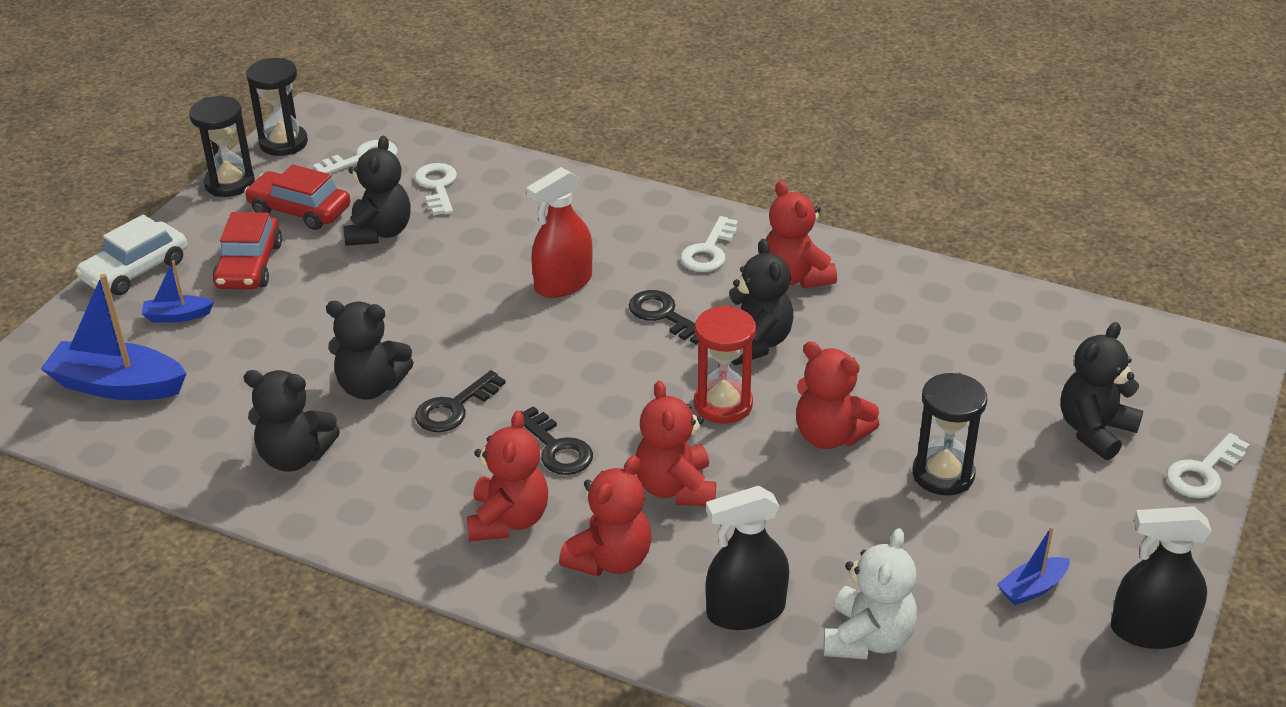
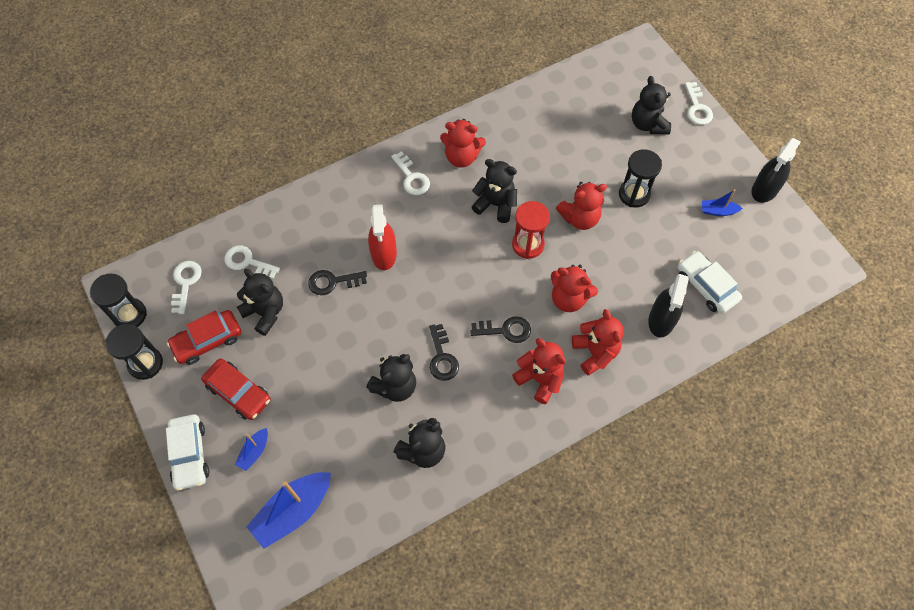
camera: 55 degrees left, 25 degrees up
black key [629,290,699,344] -> black key moved to [308,270,367,295]
white teddy bear [823,528,917,659] -> white car [678,251,742,314]
blue boat [997,526,1070,605] -> blue boat turned 90 degrees clockwise [702,189,743,216]

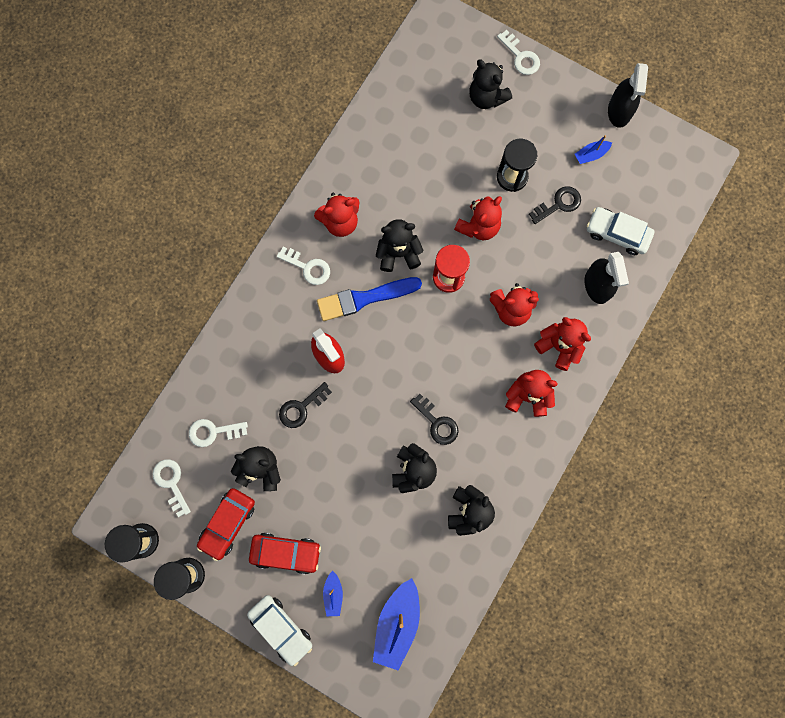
camera: 30 degrees left, 15 degrees up
black key [470,316,531,343] -> black key moved to [529,186,581,224]
none -> blue brush [317,277,422,321]

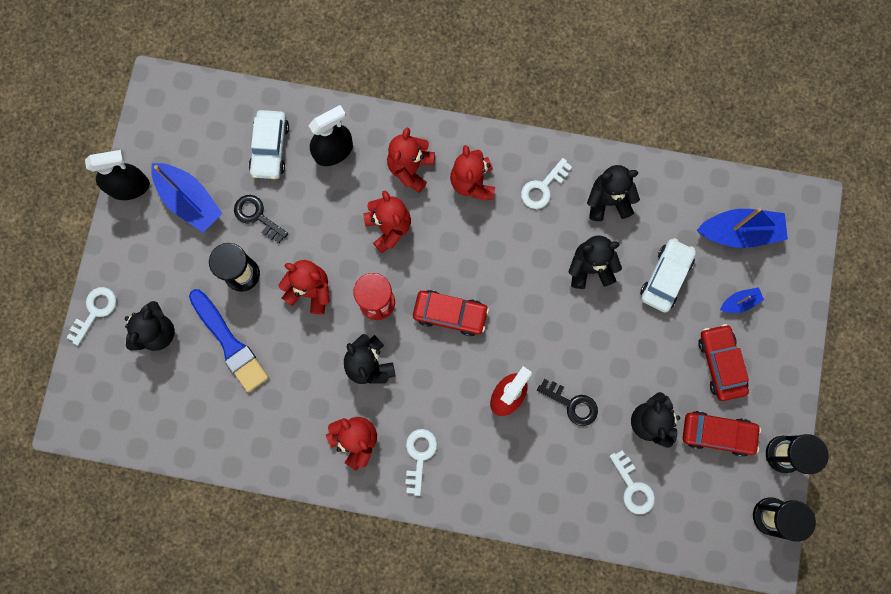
camera: 110 degrees left, 0 degrees up
white key [153,459,191,517] -> white key moved to [521,158,572,209]
white car [247,595,312,666] -> white car moved to [640,238,696,313]
blue brush [317,277,422,321] -> blue brush moved to [189,289,269,392]
black key [410,394,459,445] -> none
blue boat [575,135,612,164] -> blue boat [151,163,222,232], size x1.98
none -> red car [413,290,489,336]

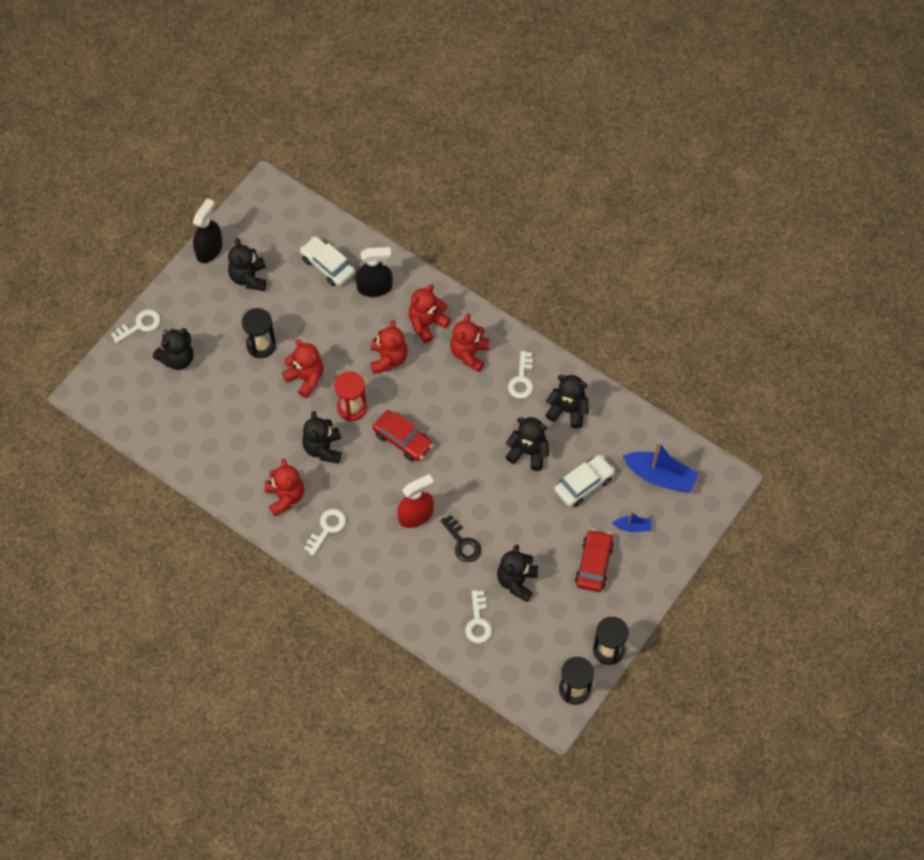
camera: 25 degrees right, 15 degrees down
black spray bottle [85,150,150,200] -> black spray bottle turned 75 degrees counterclockwise [193,198,222,263]
blue boat [151,163,222,232] -> black teddy bear [228,238,266,291]
blue brush [189,289,269,392] -> none
black key [234,195,288,243] -> none
white car [249,110,289,179] -> white car turned 105 degrees clockwise [300,236,355,286]
white key [521,158,572,209] -> white key turned 60 degrees counterclockwise [508,351,533,399]
red car [683,411,761,457] -> none

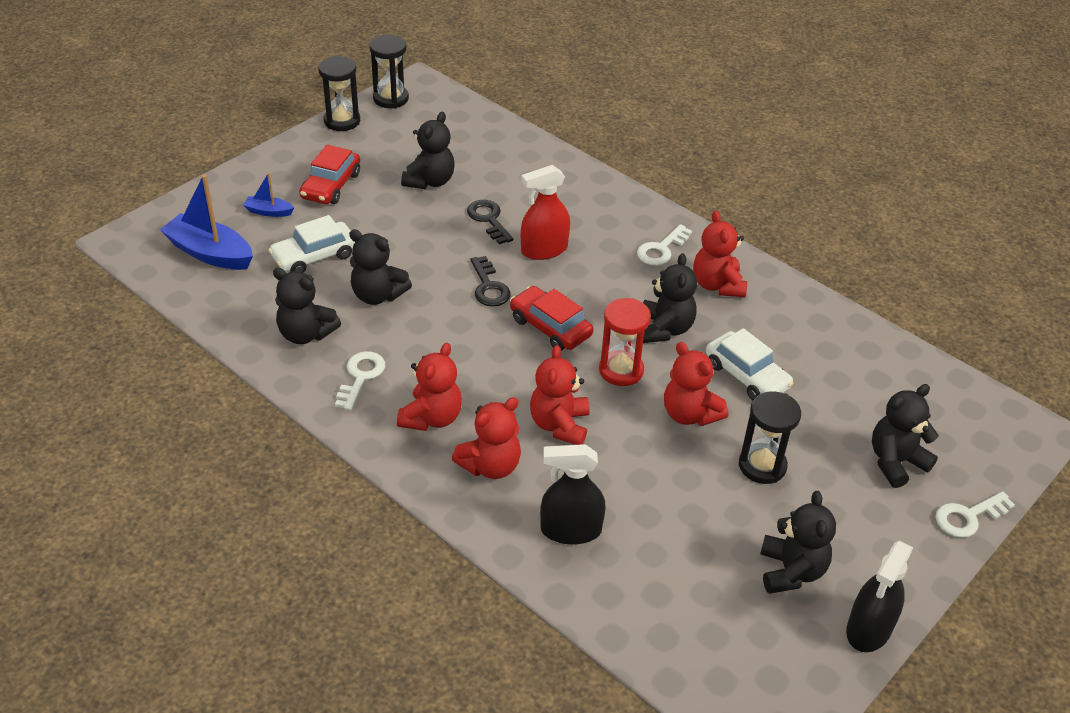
camera: 175 degrees left, 20 degrees down
white car [300,236,355,286] -> white car moved to [706,328,794,400]
white key [465,590,492,643] -> none
none -> black key [470,256,511,307]

